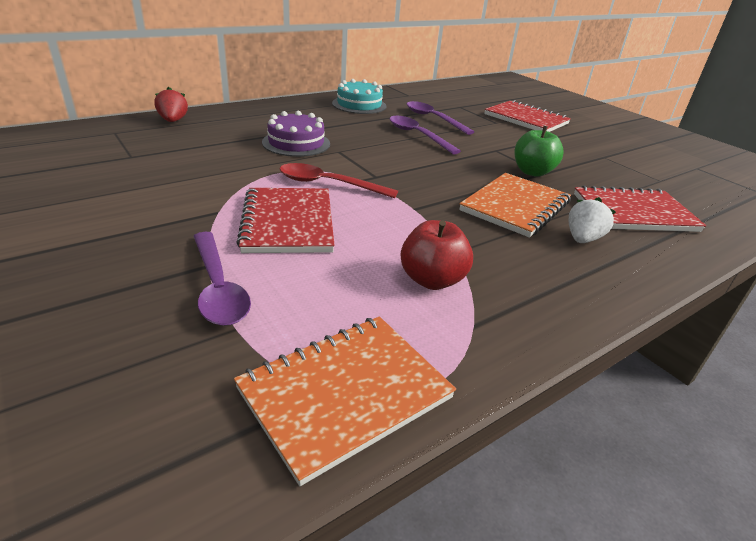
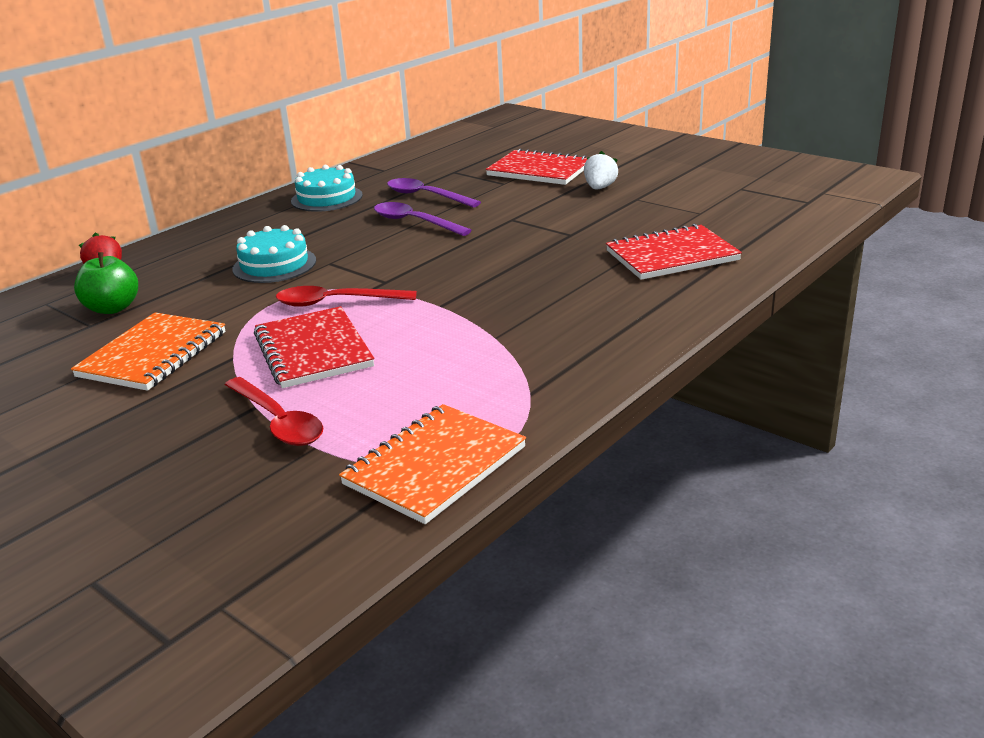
camera: 10 degrees left, 5 degrees down
purple spoon [193,232,251,326] -> red spoon [225,377,323,446]
purple cake [262,111,330,157] -> turquoise cake [232,225,316,283]
red apple [401,220,473,290] -> none
orange notebook [459,173,571,238] -> orange notebook moved to [71,313,226,391]
green apple [514,126,564,177] -> green apple moved to [74,252,138,314]
white strawberry [568,197,616,243] -> white strawberry moved to [584,151,618,189]

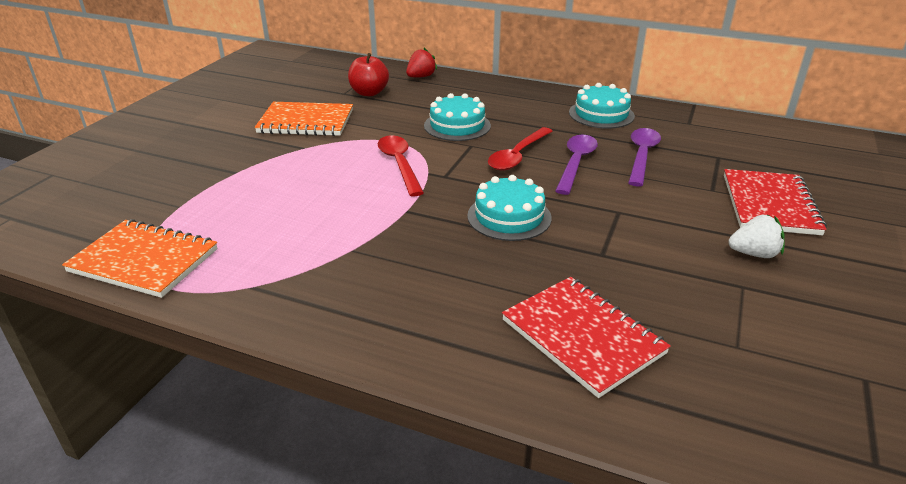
camera: 70 degrees right, 5 degrees up
green apple [74,252,138,314] -> red apple [348,53,389,96]
red spoon [225,377,323,446] -> red spoon moved to [488,127,552,171]
red notebook [254,306,374,388] -> none
none -> turquoise cake [467,175,552,241]

